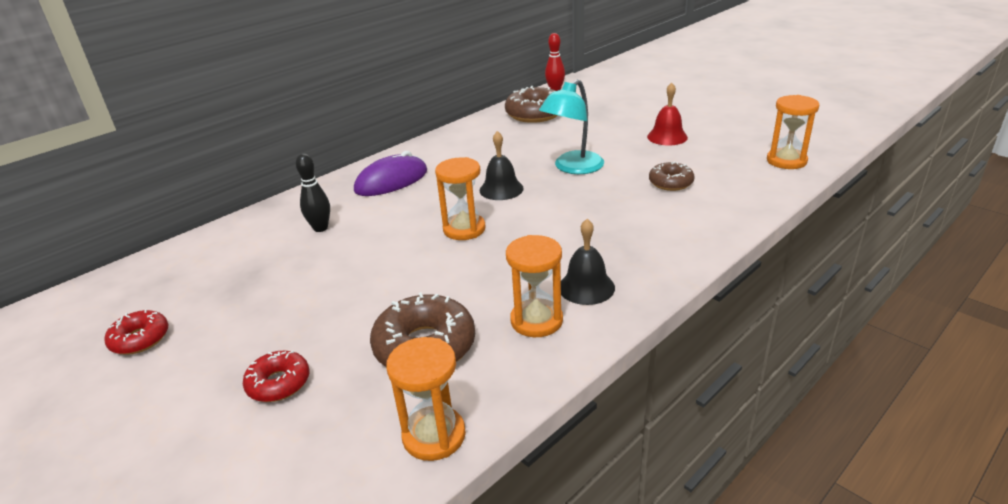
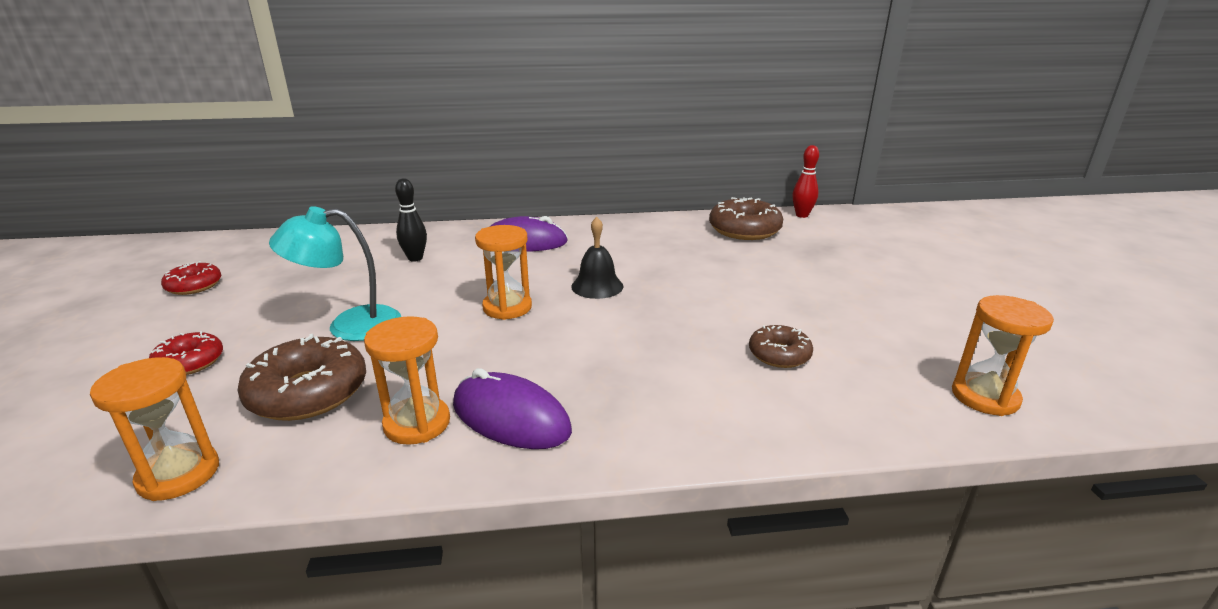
camera: 35 degrees right, 5 degrees down
turquoise lamp [539,79,604,174] -> turquoise lamp moved to [269,206,401,341]
black bell [561,219,615,305] -> purple mouse [453,368,572,449]
red bell [647,83,688,145] -> none

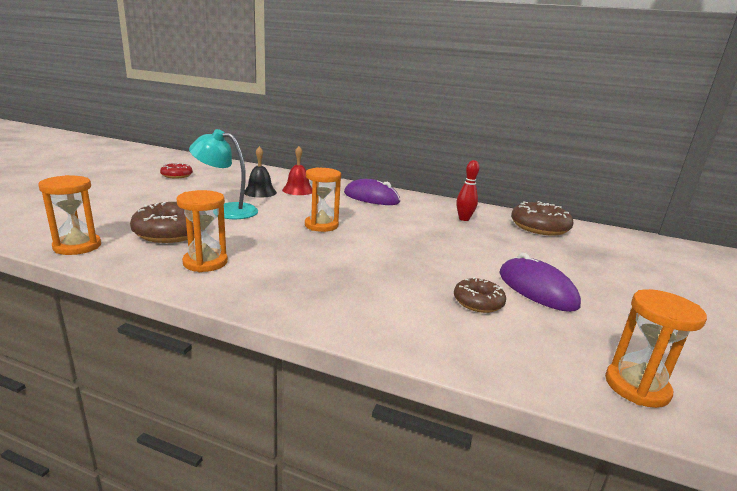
camera: 25 degrees right, 5 degrees down
red donut [149,331,223,375] -> none
black bowling pin [395,178,427,262] -> red bell [282,146,312,195]
purple mouse [453,368,572,449] -> purple mouse moved to [499,253,581,312]
black bell [571,217,623,299] -> black bell moved to [244,146,277,198]
red bowling pin [792,145,819,218] -> red bowling pin moved to [456,160,479,221]

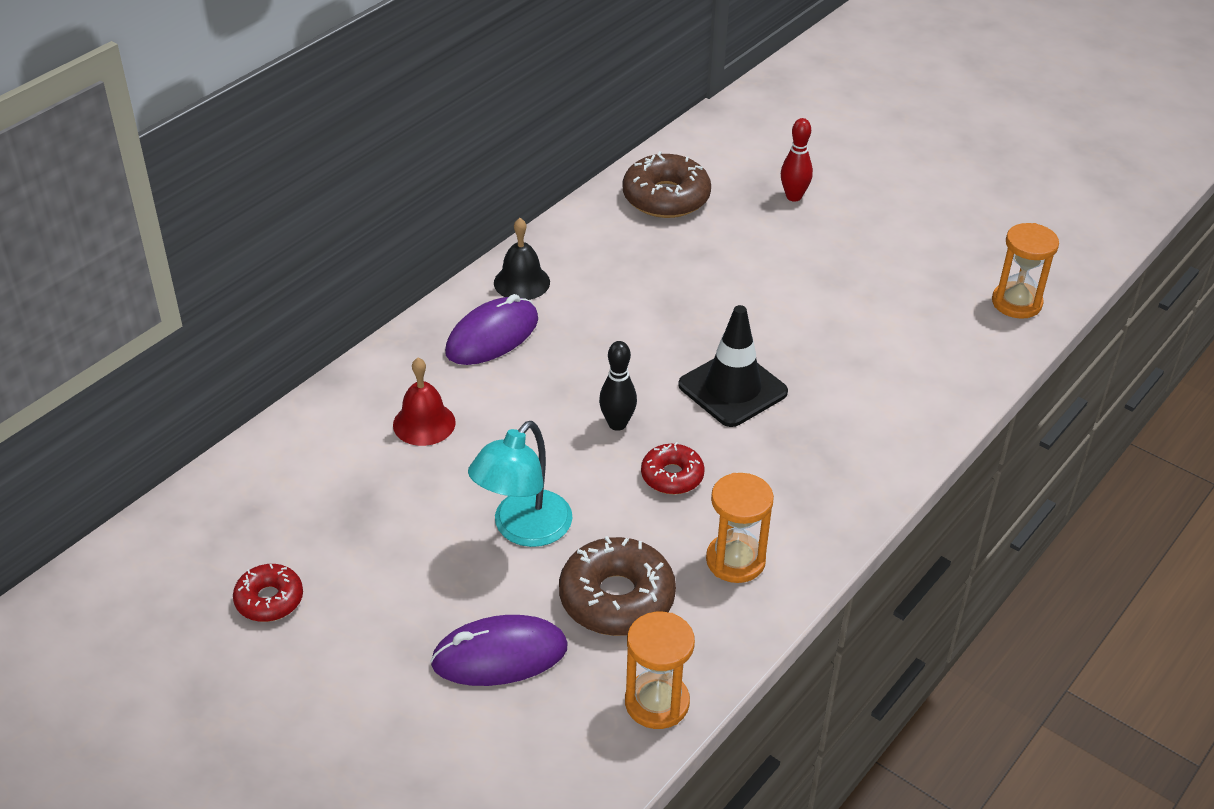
camera: 70 degrees left, 20 degrees up
black bell [244,146,277,198] -> black bell moved to [494,218,550,300]
orange hourglass [305,167,341,232] -> black bowling pin [599,341,637,431]
brown donut [454,277,506,313] -> none
red bowling pin [456,160,479,221] -> red bowling pin moved to [781,118,813,202]
purple mouse [499,253,581,312] -> purple mouse moved to [430,615,568,686]
none -> red donut [641,442,705,494]
none -> black traffic cone [678,305,788,427]

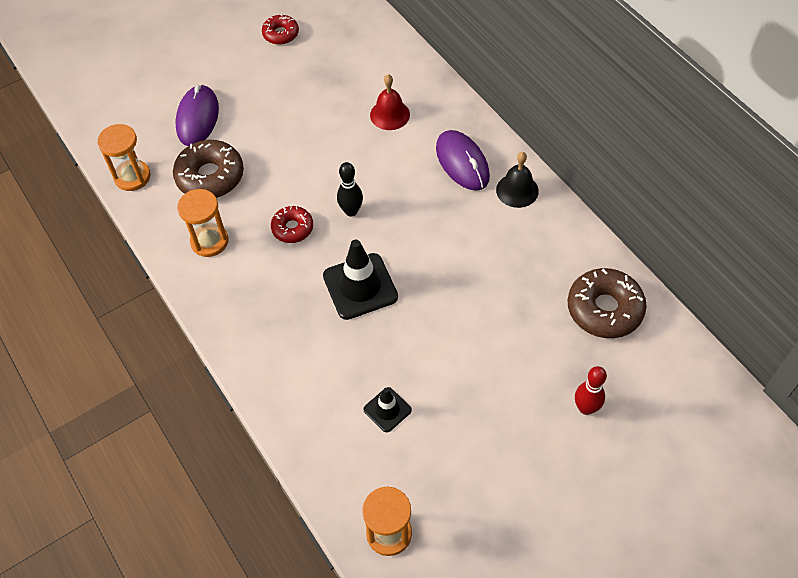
camera: 110 degrees right, 15 degrees up
turquoise lamp [468,421,573,547] -> none
none -> black traffic cone [364,387,412,432]

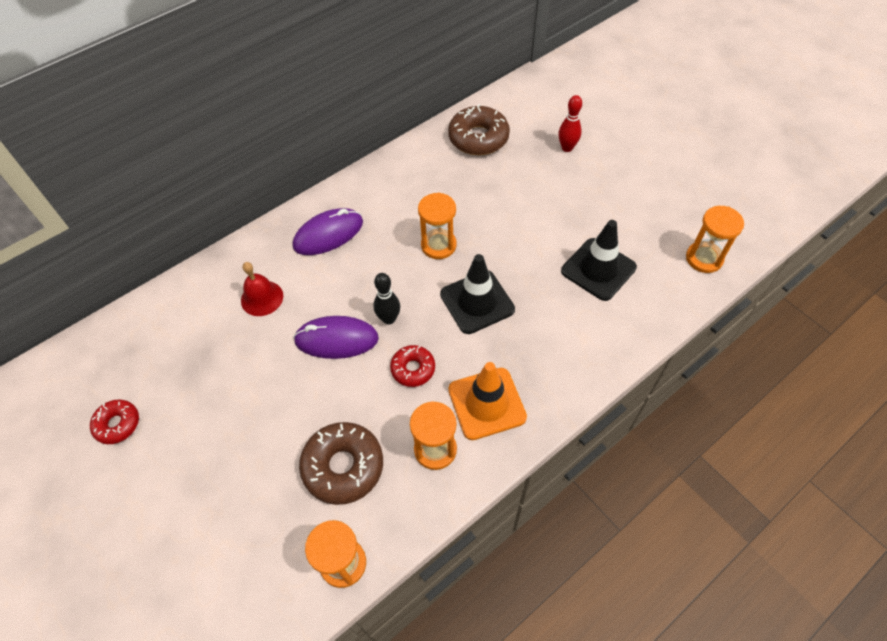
camera: 95 degrees left, 0 degrees up
purple mouse [176,84,219,146] -> purple mouse moved to [293,316,379,359]
black traffic cone [364,387,412,432] -> black traffic cone [561,220,637,301], size x1.81
black bell [496,152,539,208] -> none
none -> orange hourglass [418,193,457,259]
none -> orange traffic cone [448,362,527,440]

